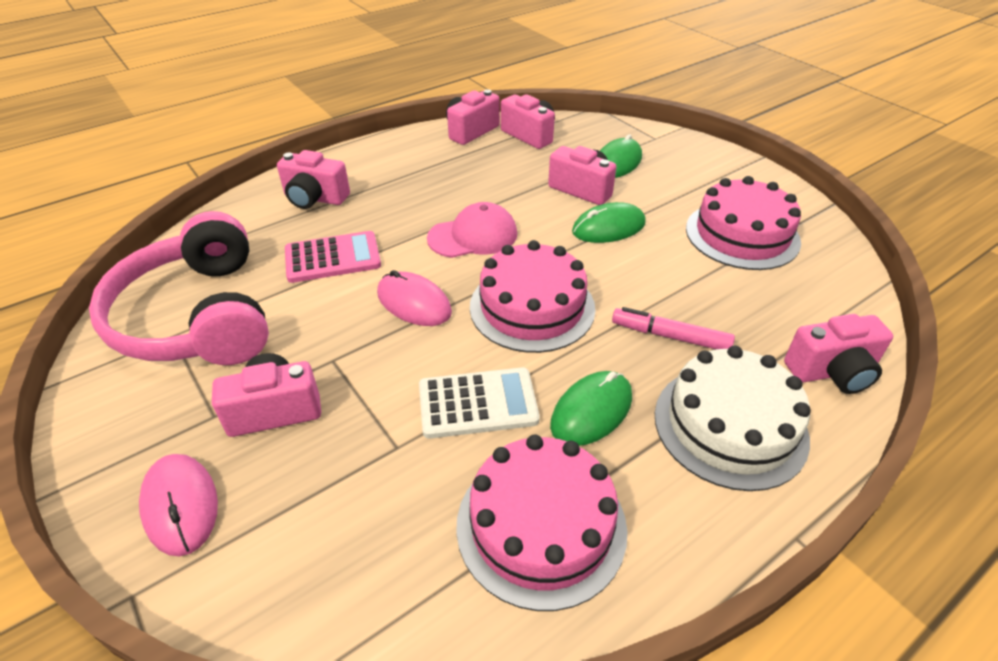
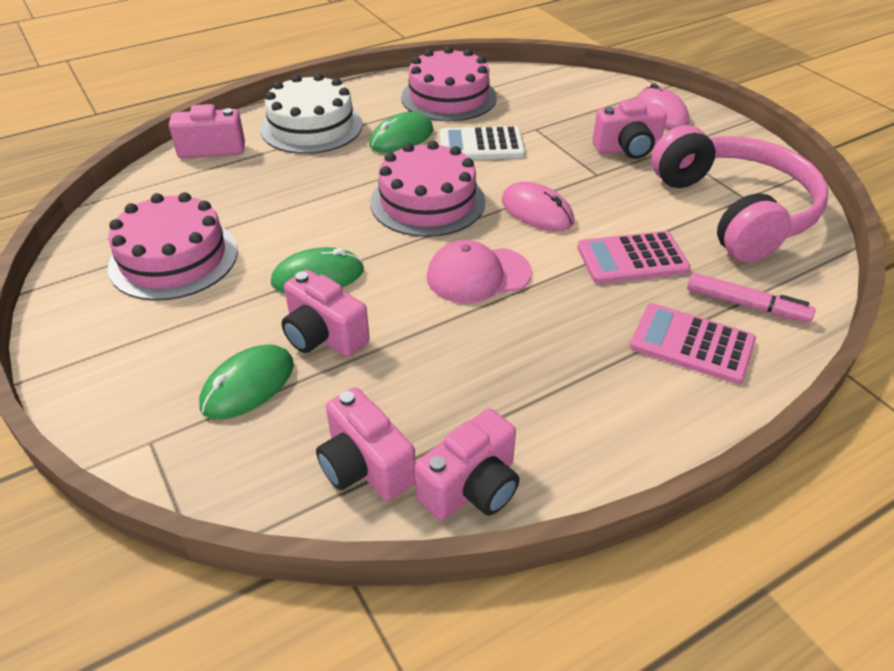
camera: 175 degrees left, 0 degrees up
pink camera [277,150,350,209] -> pink calculator [630,303,756,384]
pink marker [612,307,735,349] -> pink marker moved to [687,273,815,323]

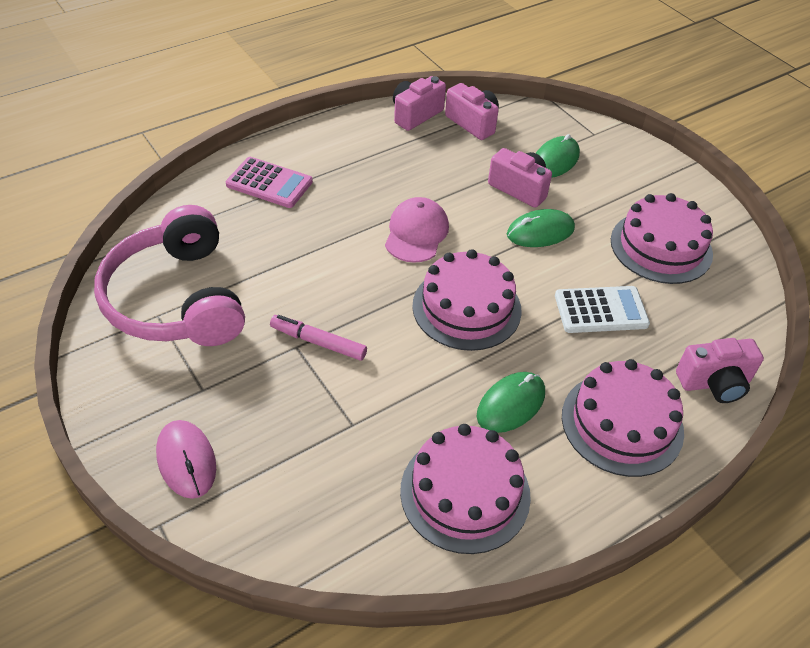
camera: 175 degrees right, 5 degrees up
white cake [261,73,363,154] -> pink cake [562,359,684,477]
pink cap [427,240,532,303] -> pink cap turned 60 degrees counterclockwise [385,197,449,263]
white calculator [440,126,525,159] -> white calculator moved to [555,286,650,333]
pink mouse [502,182,574,231] -> none
pink calculator [577,231,691,284] -> none
pink camera [593,99,667,159] -> none
pink marker [687,273,815,323] -> pink marker moved to [270,315,367,361]

